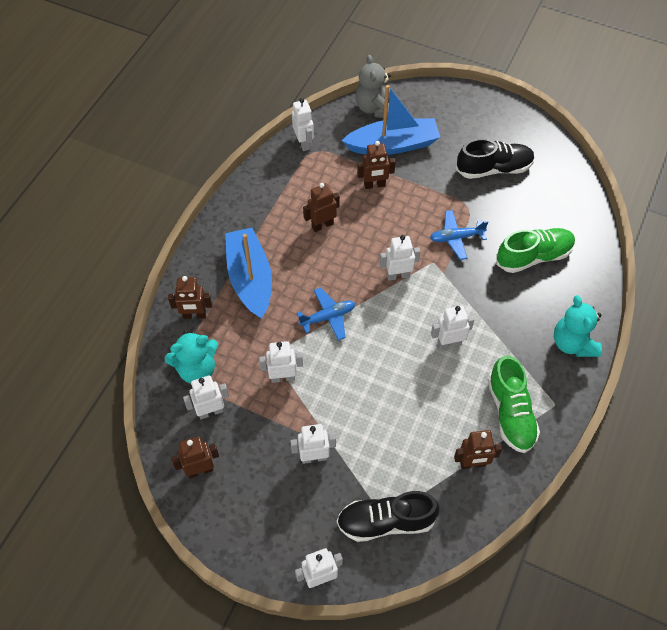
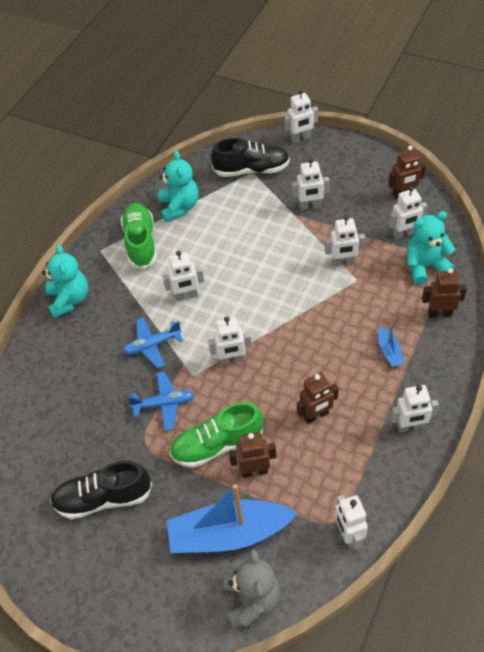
camera: 175 degrees left, 5 degrees down
blue boat [225,228,272,319] -> blue boat [378,323,405,367], size x0.43
blue plane [297,287,355,341] -> blue plane moved to [123,317,183,369]
brown robot [454,430,502,469] -> turquoise teddy bear [158,151,198,222]
green shoe [496,228,575,273] -> green shoe moved to [169,402,264,468]
none -> white robot [391,385,439,432]

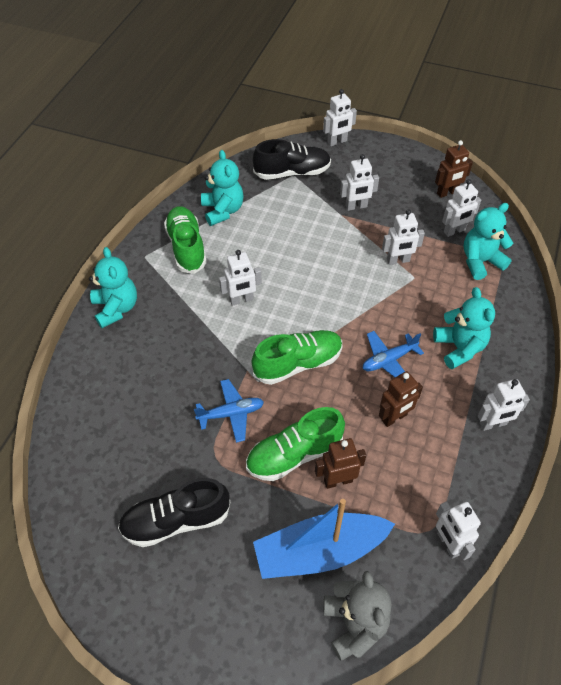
camera: 10 degrees left, 0 degrees up
blue plane [123,317,183,369] -> blue plane moved to [363,331,424,377]
white robot [208,316,252,365] -> green shoe [252,330,342,385]
blue boat [378,323,405,367] -> turquoise teddy bear [433,287,495,369]
brown robot [422,268,467,318] -> none

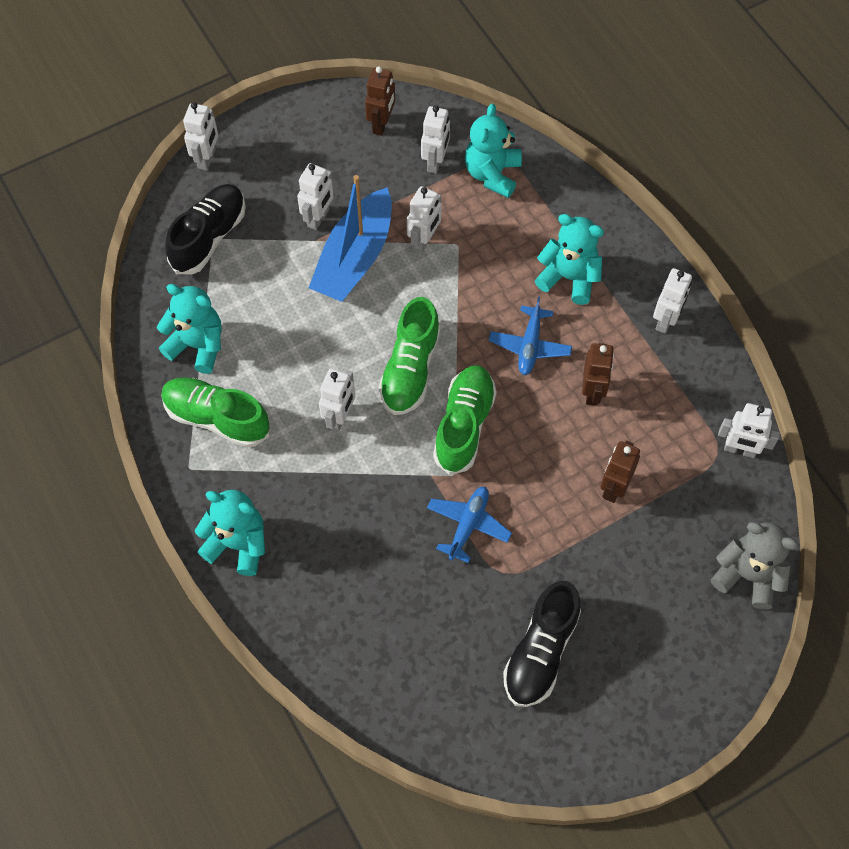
camera: 50 degrees left, 10 degrees up
green shoe [246,407,345,481] -> green shoe moved to [379,297,441,415]
blue boat [253,499,395,579] -> blue boat moved to [309,175,392,302]

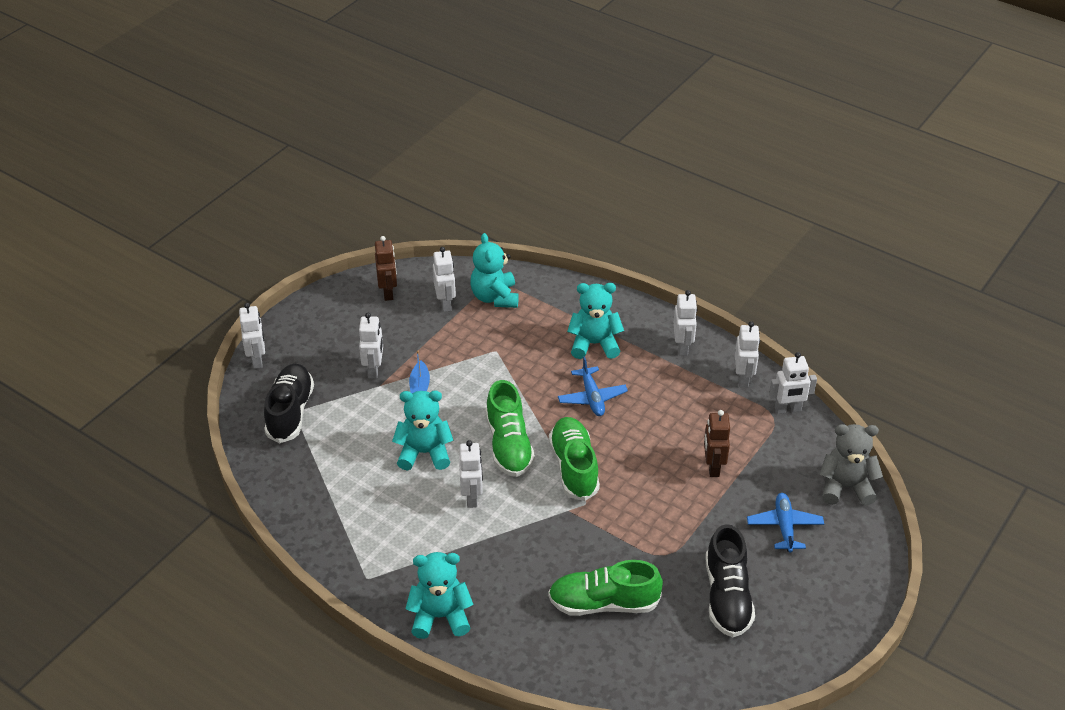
camera: 25 degrees left, 20 degrees down
turquoise teddy bear [157,284,221,374] -> turquoise teddy bear moved to [392,390,454,471]
green shoe [161,377,270,448] -> green shoe moved to [548,560,663,616]
blue boat [309,175,392,302] -> blue boat [409,350,430,393], size x0.43
white robot [407,186,442,253] -> white robot moved to [735,321,760,387]
blue plane [427,487,512,563] -> blue plane moved to [747,493,824,553]
brown robot [582,343,614,406] -> none

